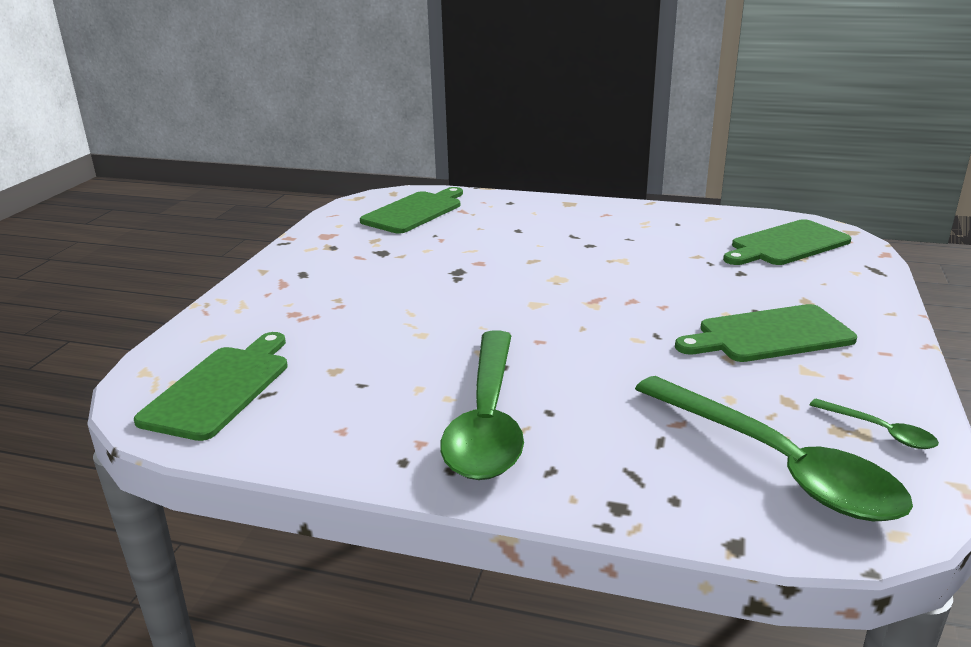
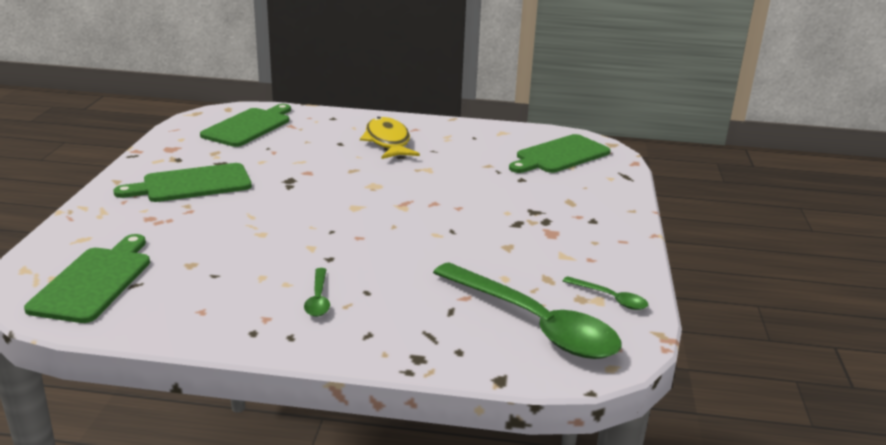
camera: 10 degrees left, 0 degrees up
green spoon [440,331,524,480] -> green spoon [304,268,330,317], size x0.42
green cutting board [675,304,857,362] -> green cutting board moved to [113,163,252,202]
none -> yellow fish [360,117,420,159]

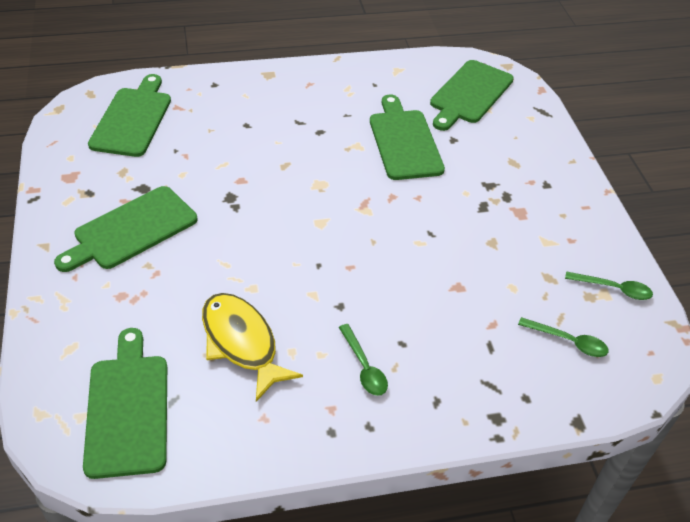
camera: 20 degrees left, 20 degrees up
yellow fish [360,117,420,159] -> yellow fish moved to [202,293,303,402]
green spoon [433,263,622,359] -> green spoon [518,317,609,357], size x0.42
none -> green cutting board [370,95,445,180]

